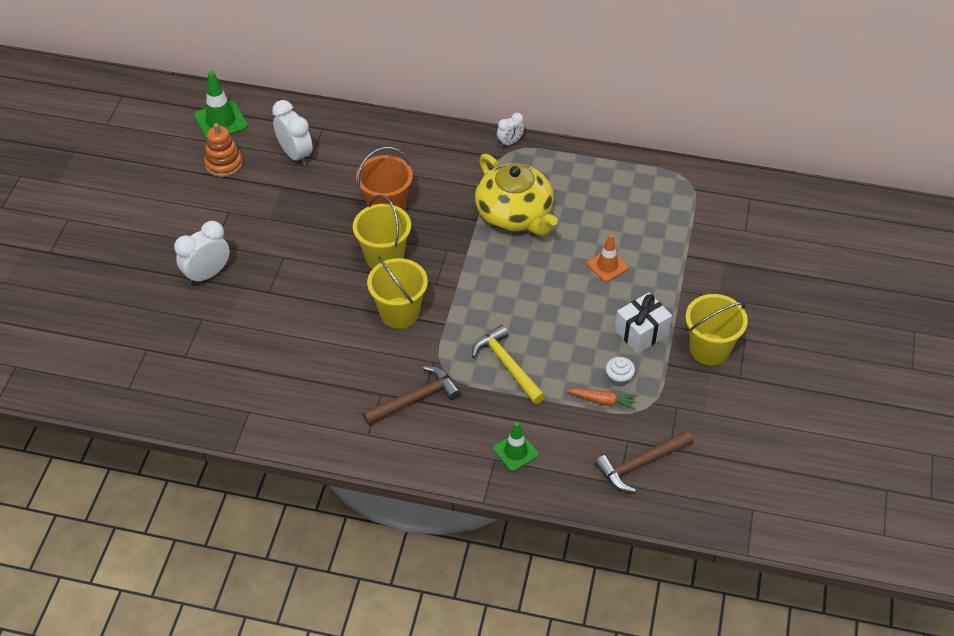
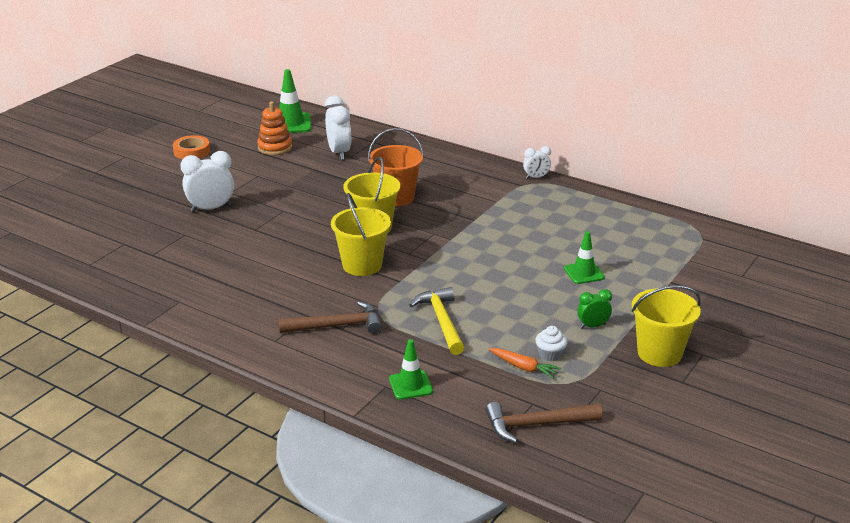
camera: 20 degrees right, 20 degrees down
yellow teapot [475,154,558,236] -> none
orange traffic cone [587,234,628,282] -> green traffic cone [564,231,605,284]
white gift [615,293,672,353] -> green clock [577,289,612,329]
none -> orange tape [173,135,210,159]

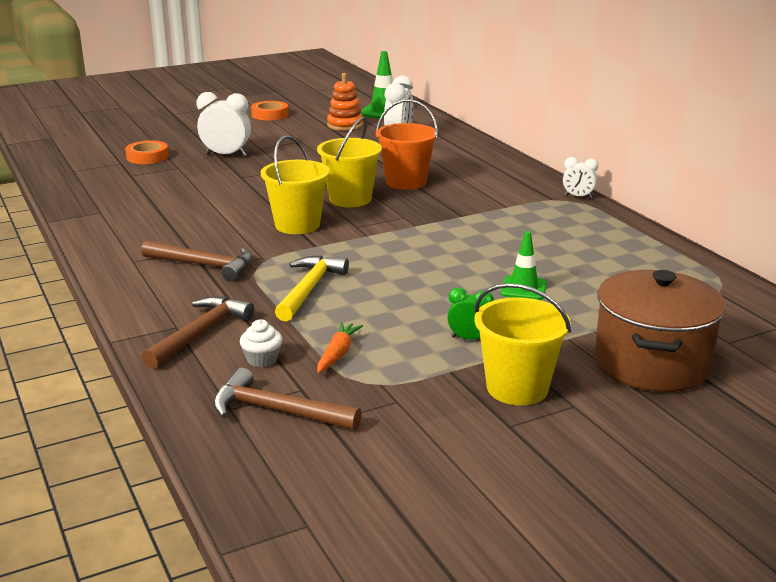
camera: 30 degrees right, 5 degrees down
green traffic cone [389,339,433,400] -> brown hammer [142,296,254,369]
orange carrot [489,348,561,379] -> orange carrot turned 135 degrees counterclockwise [317,322,363,373]
white cupcake [535,326,568,361] -> white cupcake moved to [240,319,282,367]
none -> orange tape [125,140,169,164]
none -> brown pot [595,270,726,392]

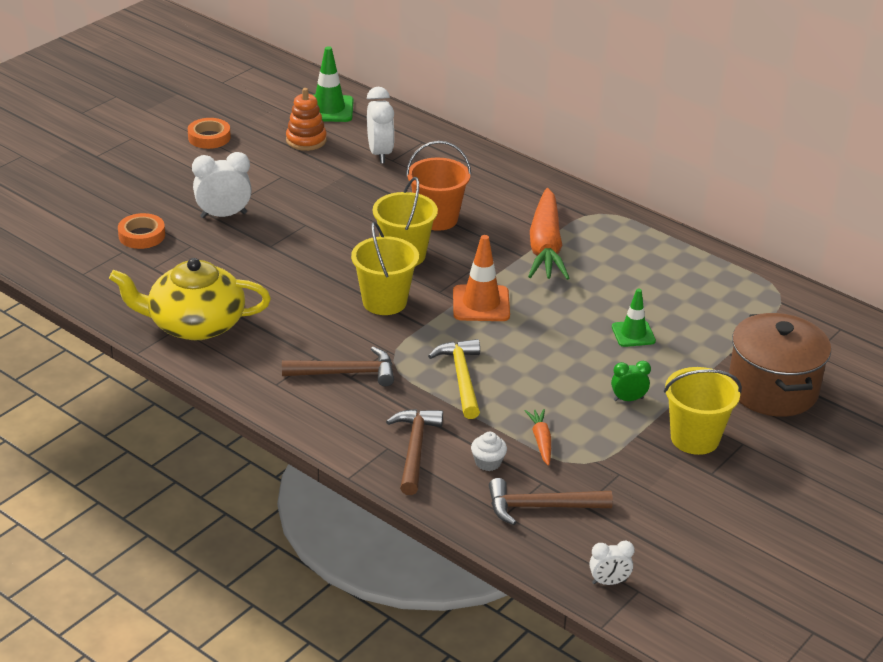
camera: 25 degrees left, 10 degrees up
white clock [563,157,598,198] -> white clock moved to [589,541,635,585]
none -> yellow teapot [109,258,271,340]
none -> orange traffic cone [453,235,510,321]
none -> orange carrot [528,188,569,280]

